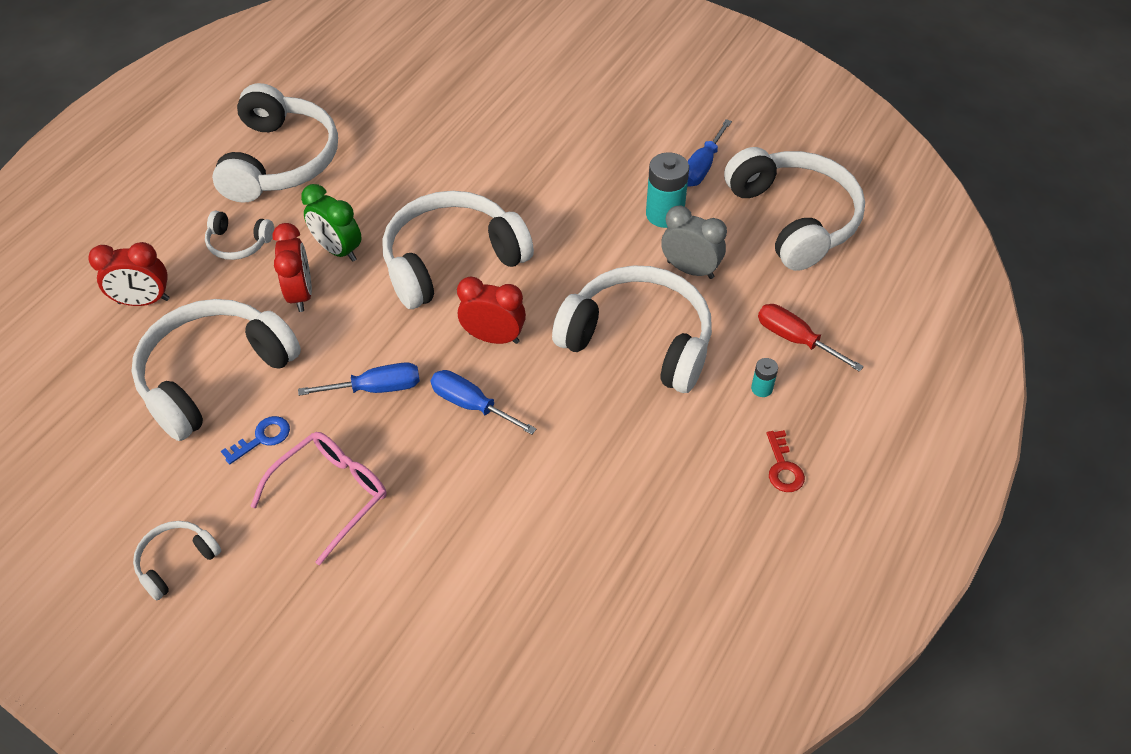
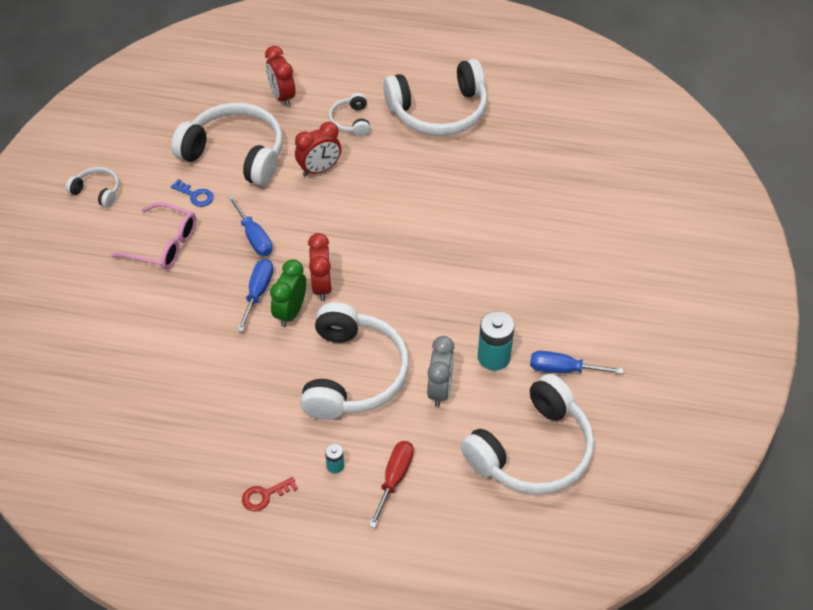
camera: 70 degrees right, 0 degrees up
green clock [301,184,362,262] -> green clock moved to [270,259,306,327]
white headphones [382,191,534,309] -> none

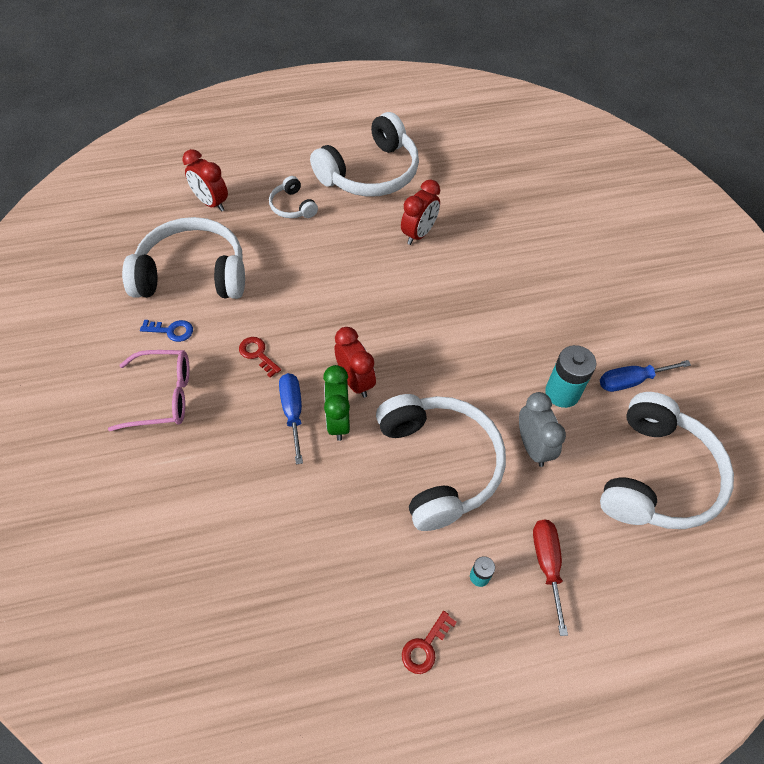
camera: 25 degrees left, 5 degrees up
white headphones [66,167,119,207] -> none
blue screwdriver [228,196,273,256] -> red key [239,337,281,378]
red clock [295,122,341,176] -> red clock moved to [401,180,440,245]

